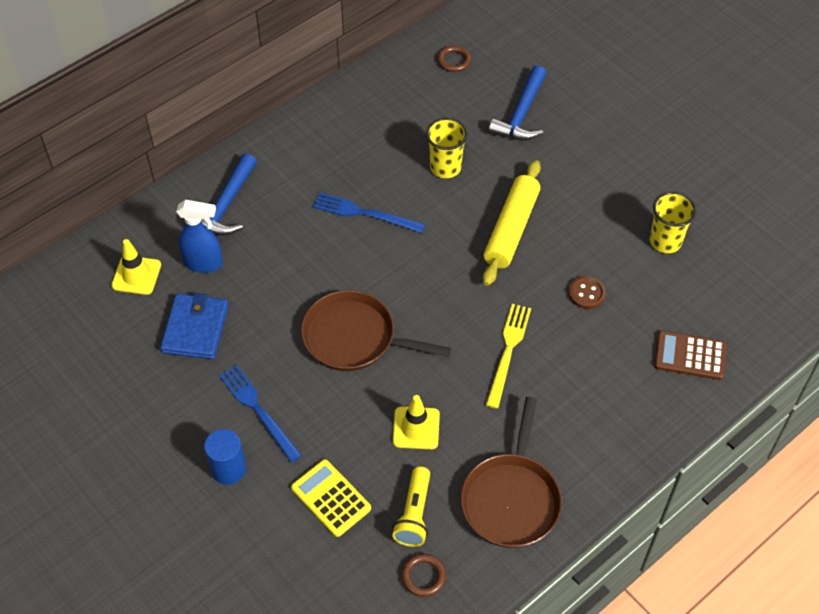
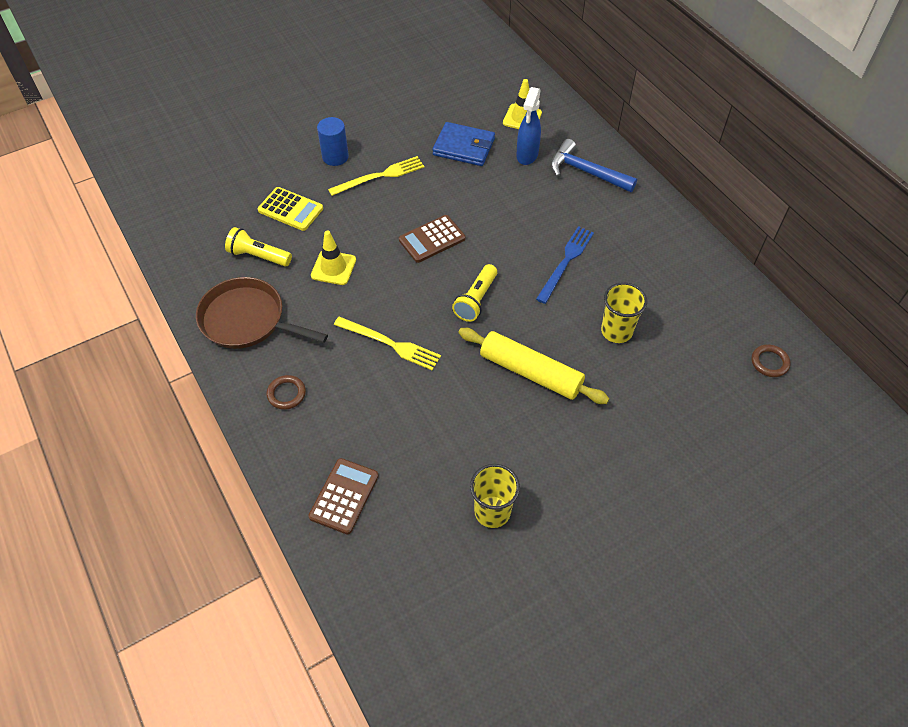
camera: 100 degrees right, 0 degrees up
blue fork [219,365,302,462] -> yellow fork [328,156,424,196]
yellow calculator [291,459,371,537] -> yellow calculator turned 60 degrees clockwise [258,187,323,231]
brown pan [301,290,451,371] -> brown calculator [399,215,465,263]
brown ring [401,554,446,597] -> brown ring moved to [267,375,306,410]
blue hammer [488,65,546,141] -> none
brown button [569,276,606,309] -> none
none -> yellow flashlight [452,264,497,322]

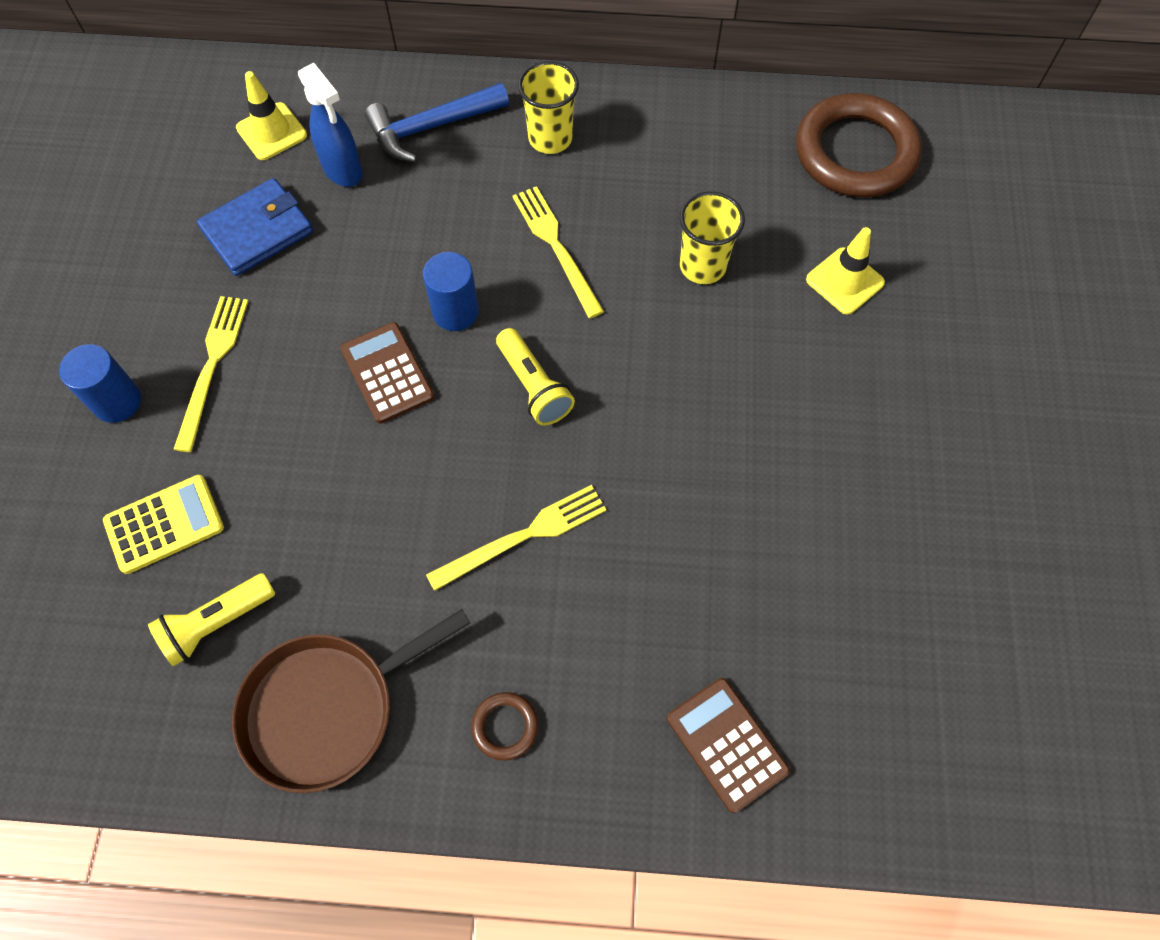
camera: 55 degrees left, 10 degrees up
yellow traffic cone [311,231,356,285] -> yellow traffic cone moved to [806,227,885,315]
brown calculator [399,215,465,263] -> brown calculator turned 150 degrees clockwise [340,322,435,424]
yellow rolling pin [459,328,609,404] -> none
yellow cup [470,464,520,528] -> yellow cup moved to [518,61,579,154]
blue fork [536,226,594,304] -> yellow fork [512,186,604,318]
brown ring [752,344,791,377] -> brown ring [796,93,922,197], size x2.39
none -> blue cylinder [423,252,479,331]

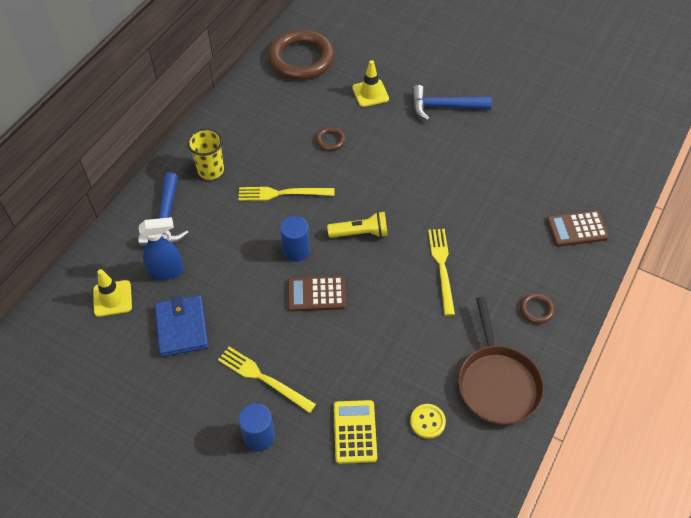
camera: 65 degrees left, 10 degrees down
yellow flashlight [148,573,276,666] -> yellow button [410,404,446,439]
yellow cup [680,191,745,284] -> brown ring [316,127,346,151]
none -> blue hammer [412,85,492,121]

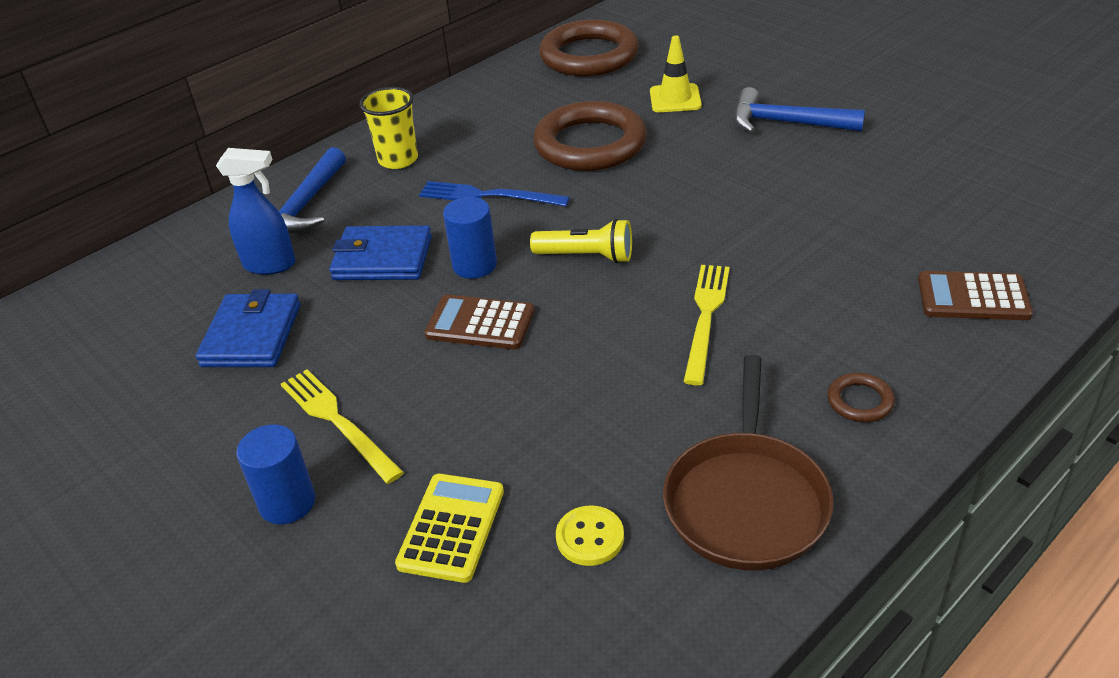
camera: 20 degrees right, 15 degrees down
yellow traffic cone [93,269,132,317] -> none
yellow fork [238,187,335,201] -> blue fork [419,181,570,206]
brown ring [316,127,346,151] -> brown ring [533,101,647,171], size x2.39
none -> blue wallet [329,225,432,280]

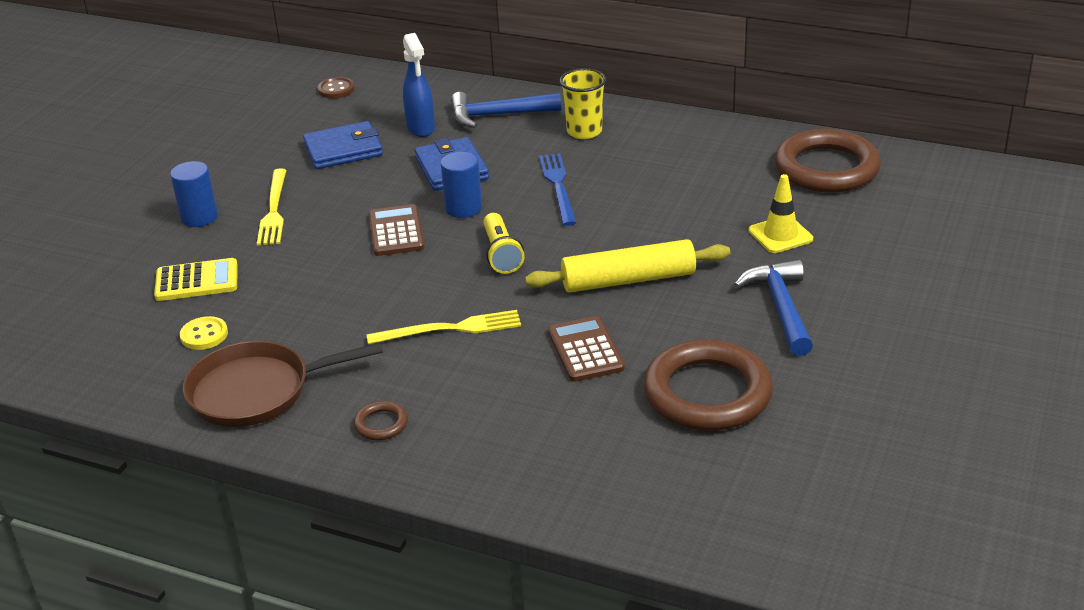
camera: 65 degrees right, 5 degrees down
yellow fork [281,369,404,484] -> yellow fork turned 150 degrees clockwise [257,168,286,245]
brown ring [533,101,647,171] -> brown ring moved to [643,340,773,431]
brown calculator [918,271,1033,320] -> brown calculator moved to [548,316,625,382]
none -> brown button [318,77,355,99]
none -> yellow rolling pin [525,239,730,293]

